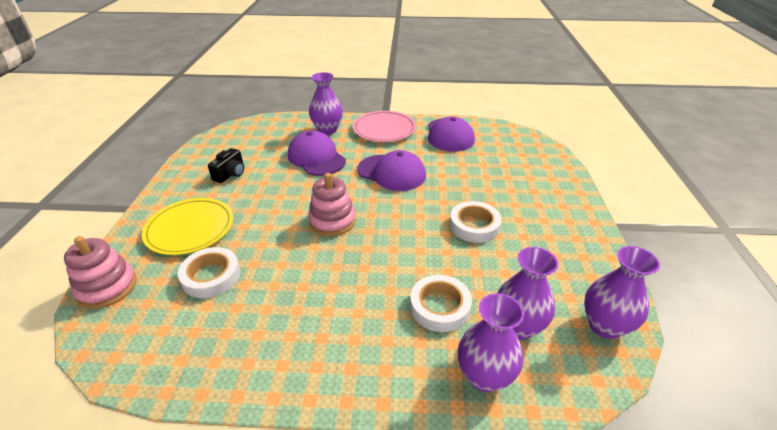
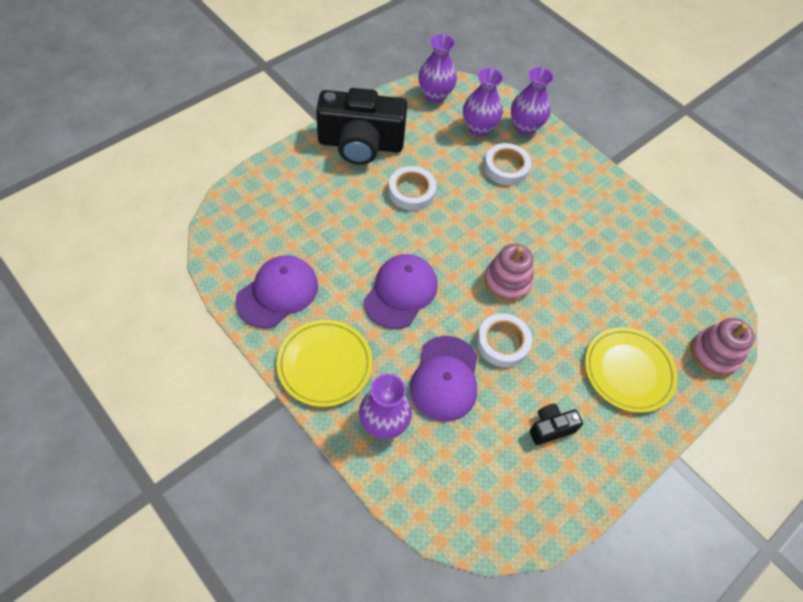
camera: 140 degrees left, 20 degrees up
white tape [178,247,240,298] -> white tape moved to [477,313,532,367]
pink plate [353,111,416,142] -> yellow plate [276,320,372,407]
purple cap [357,150,426,191] -> purple cap turned 45 degrees clockwise [364,254,438,329]
none -> black camera [316,88,407,165]

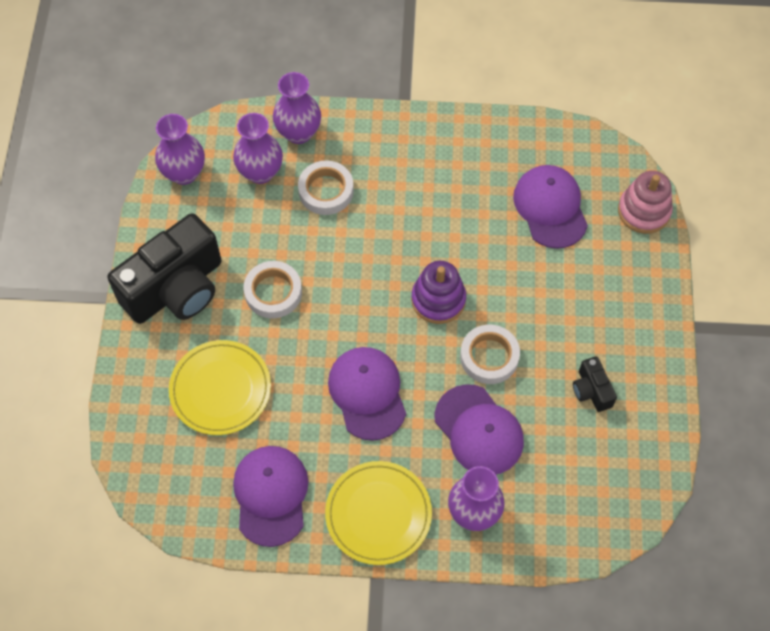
camera: 40 degrees left, 5 degrees up
pink stacking toy [484,243,534,302] -> purple stacking toy [411,261,466,324]
black camera [530,404,583,445] -> black camera turned 45 degrees counterclockwise [573,356,617,412]
yellow plate [585,327,678,413] -> yellow plate moved to [169,340,271,435]
none -> purple cap [513,165,588,249]

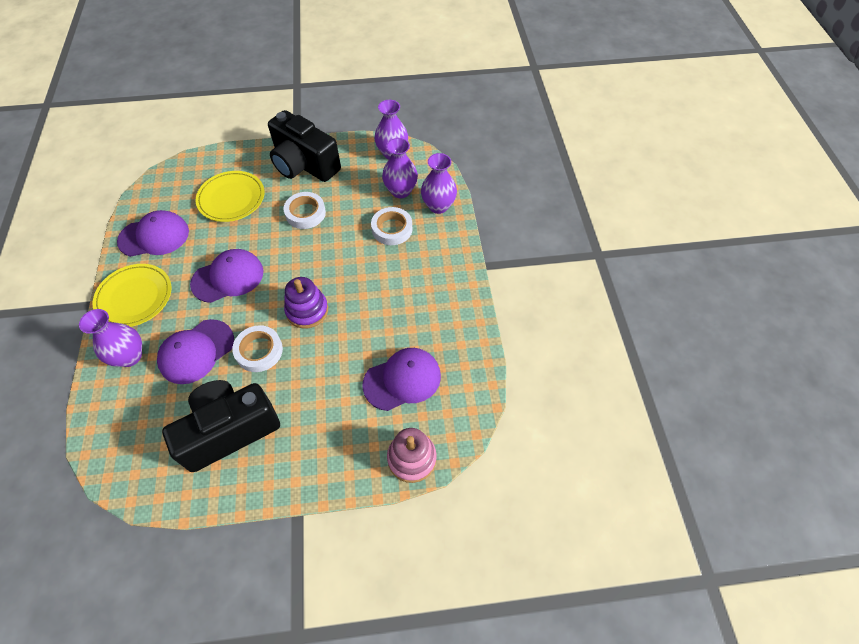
camera: 80 degrees right, 5 degrees down
black camera [573,356,617,412] -> black camera [162,380,280,472], size x2.29

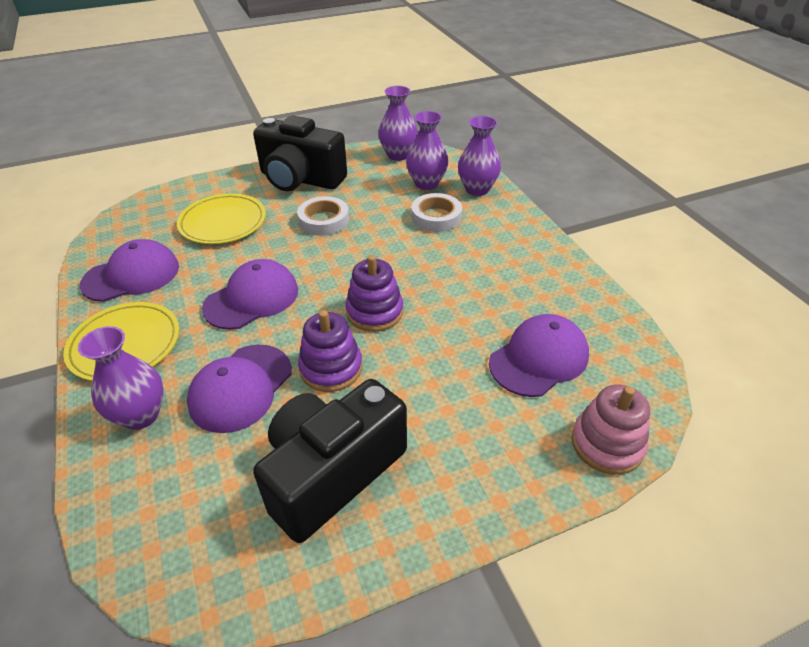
camera: 15 degrees left, 15 degrees down
white tape [232,325,283,372] -> purple stacking toy [298,310,362,392]

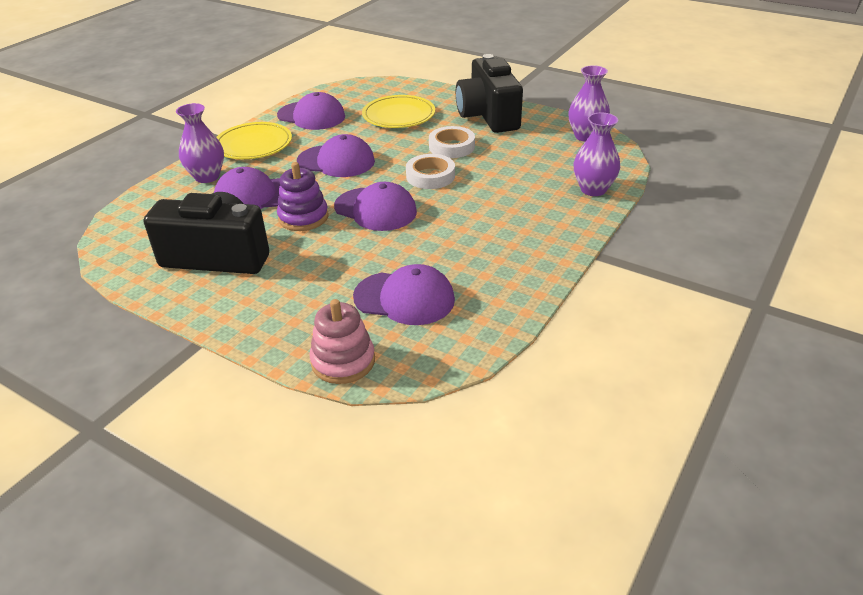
camera: 55 degrees right, 5 degrees down
purple stacking toy [345,255,403,332] -> purple cap [334,182,417,231]
purple vase [406,111,448,190] -> none
white tape [412,193,462,232] -> white tape moved to [406,154,455,189]

